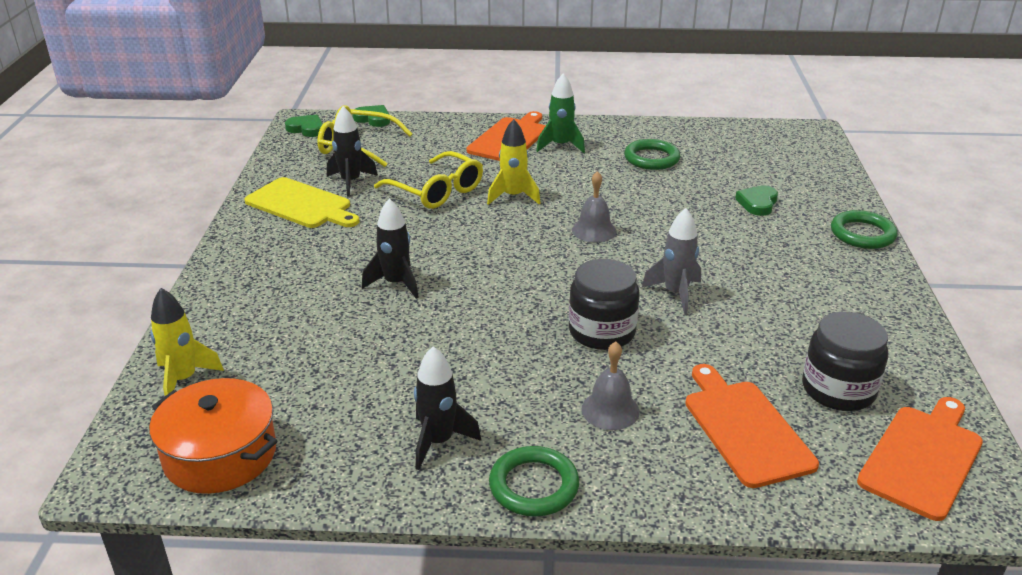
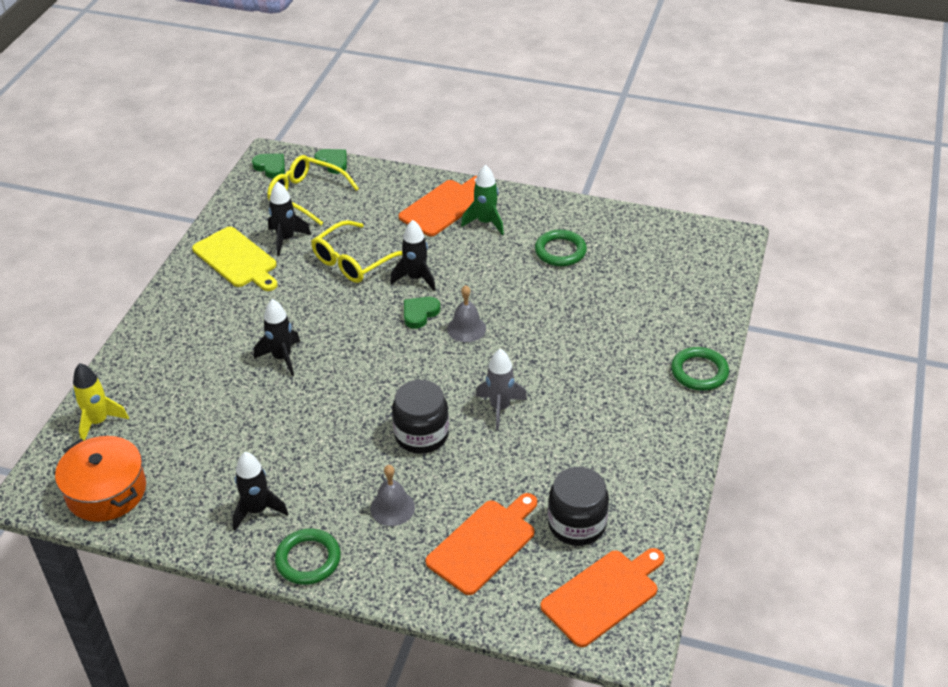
camera: 15 degrees right, 10 degrees up
yellow glasses [374,151,483,209] -> yellow glasses turned 75 degrees clockwise [311,220,403,283]
yellow rocket [487,119,540,205] -> black rocket [390,220,436,291]
orange cutting board [685,364,819,488] -> orange cutting board turned 45 degrees clockwise [426,493,537,595]
green heart [735,185,778,216] -> green heart moved to [404,297,441,329]

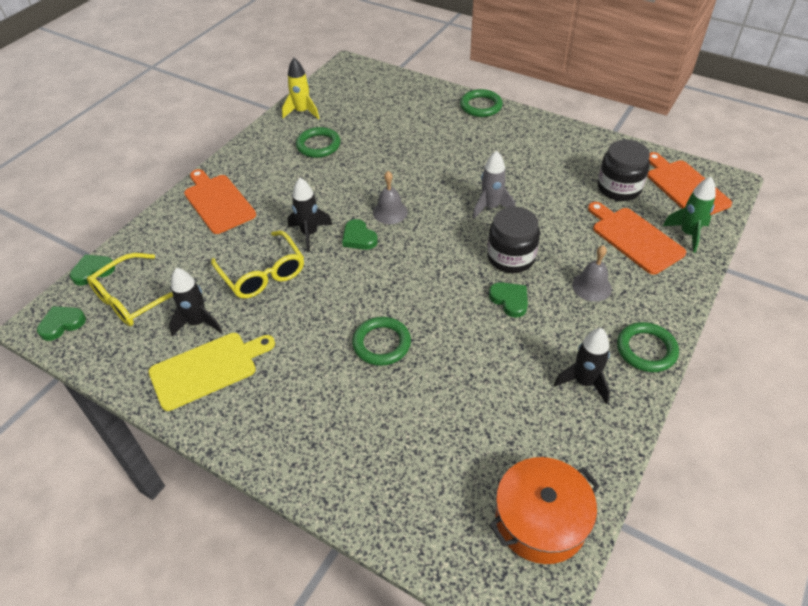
camera: 75 degrees left, 5 degrees up
yellow rocket [73,363,129,441] -> yellow rocket moved to [282,58,320,119]
black rocket [254,299,300,376] -> green ring [352,317,411,366]
green rocket [461,165,504,235] -> green rocket moved to [663,177,716,253]
none -> green heart [489,282,528,318]

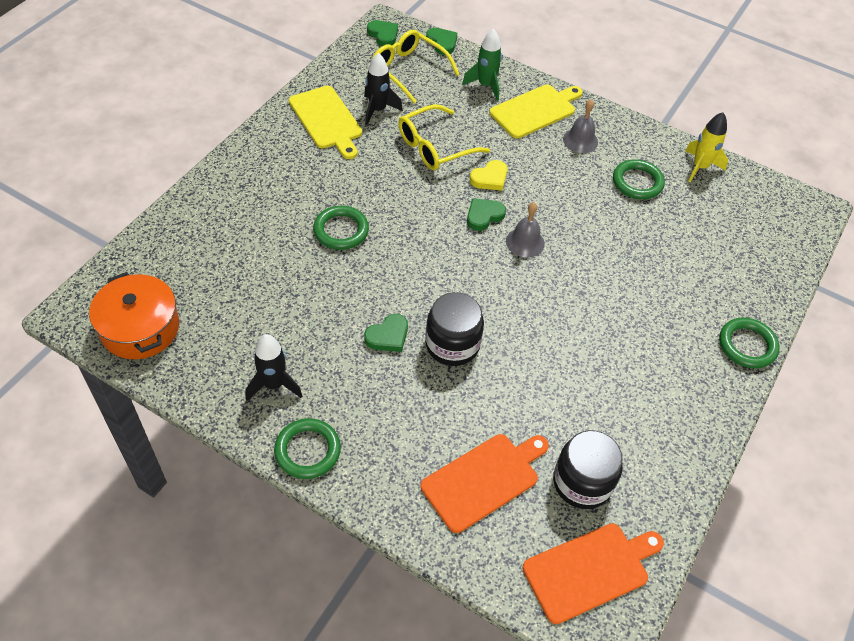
camera: 85 degrees right, 5 degrees up
orange cutting board [184,169,256,234] -> yellow cutting board [490,85,583,138]
black rocket [288,178,333,252] -> yellow heart [470,160,507,191]
grey rocket [473,150,515,219] -> none
grey bell [572,245,612,302] -> grey bell moved to [563,100,598,153]
green rocket [663,177,716,253] -> green rocket moved to [462,29,502,101]

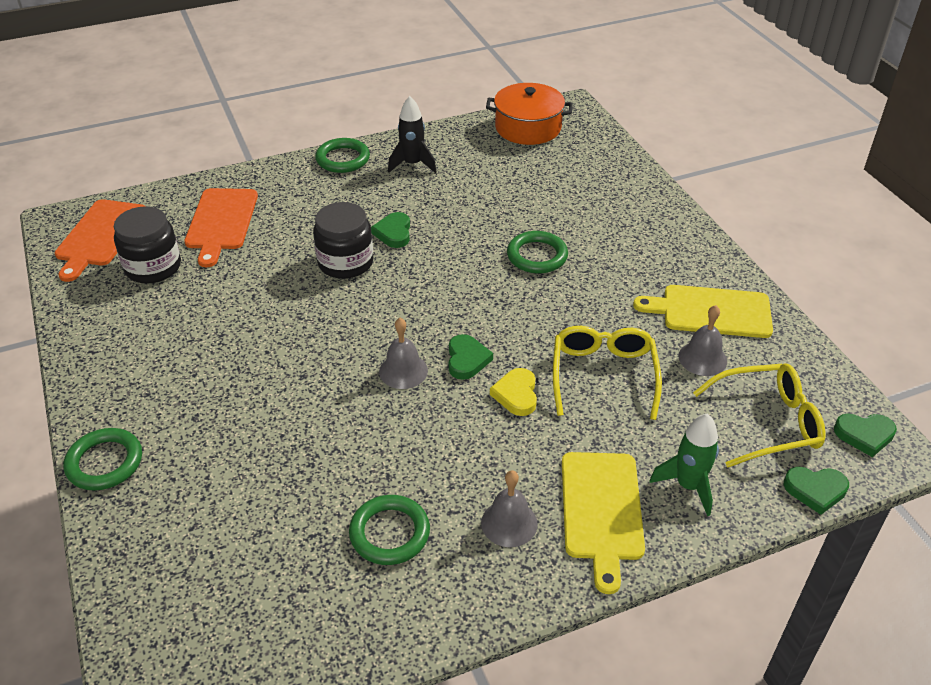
camera: 130 degrees right, 10 degrees down
black rocket [364,53,403,125] -> grey bell [678,305,727,376]
yellow rocket [685,112,728,182] -> none

